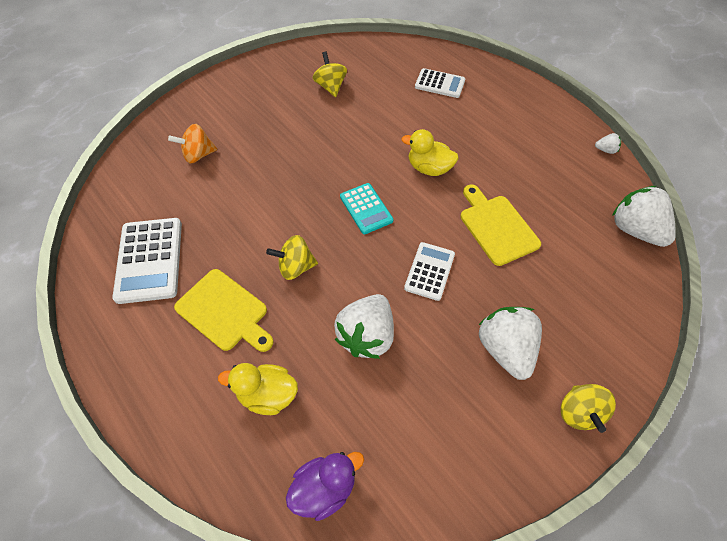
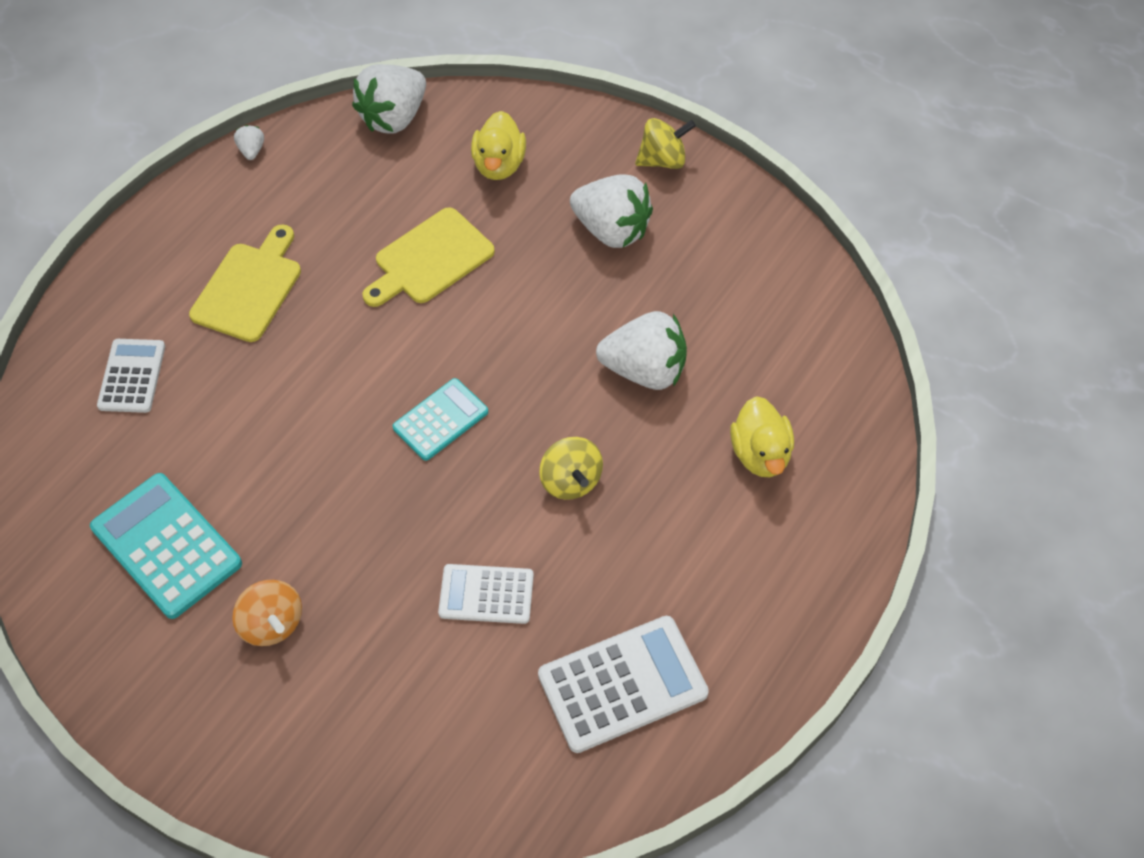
camera: 105 degrees left, 0 degrees up
orange spinning top [168,124,217,163] -> orange spinning top moved to [232,580,302,646]
yellow cutting board [174,269,274,352] -> yellow cutting board moved to [189,224,301,342]
purple duck [286,452,364,521] -> none
yellow spinning top [313,51,347,97] -> turquoise calculator [90,473,242,619]
yellow duck [401,129,459,176] -> yellow duck moved to [471,111,526,180]
white calculator [404,242,455,301] -> white calculator moved to [438,564,534,624]
white strawberry [479,307,542,380] -> white strawberry turned 120 degrees counterclockwise [570,174,653,248]

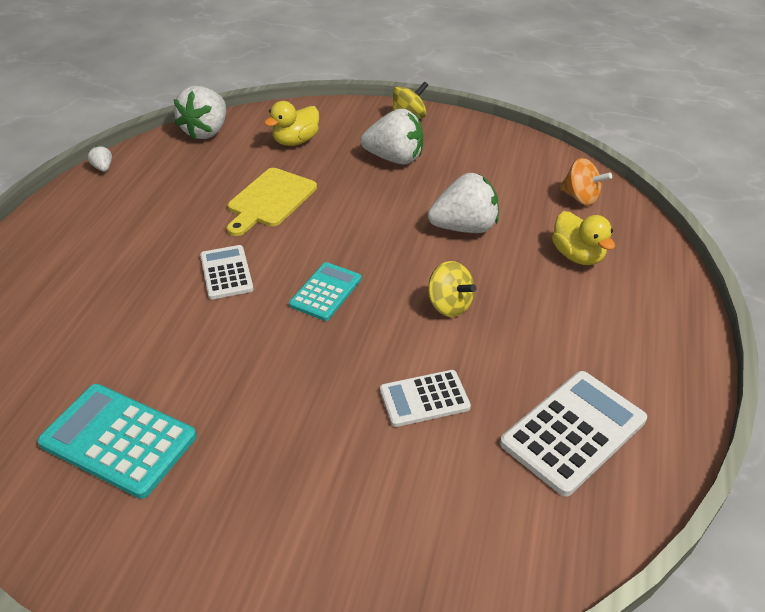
camera: 20 degrees left, 15 degrees down
white calculator [97,339,165,413] -> white calculator moved to [200,245,254,299]
yellow cutting board [189,224,301,342] -> none
orange spinning top [232,580,302,646] -> orange spinning top moved to [559,158,612,206]
yellow duck [471,111,526,180] -> yellow duck turned 60 degrees clockwise [264,101,319,146]

